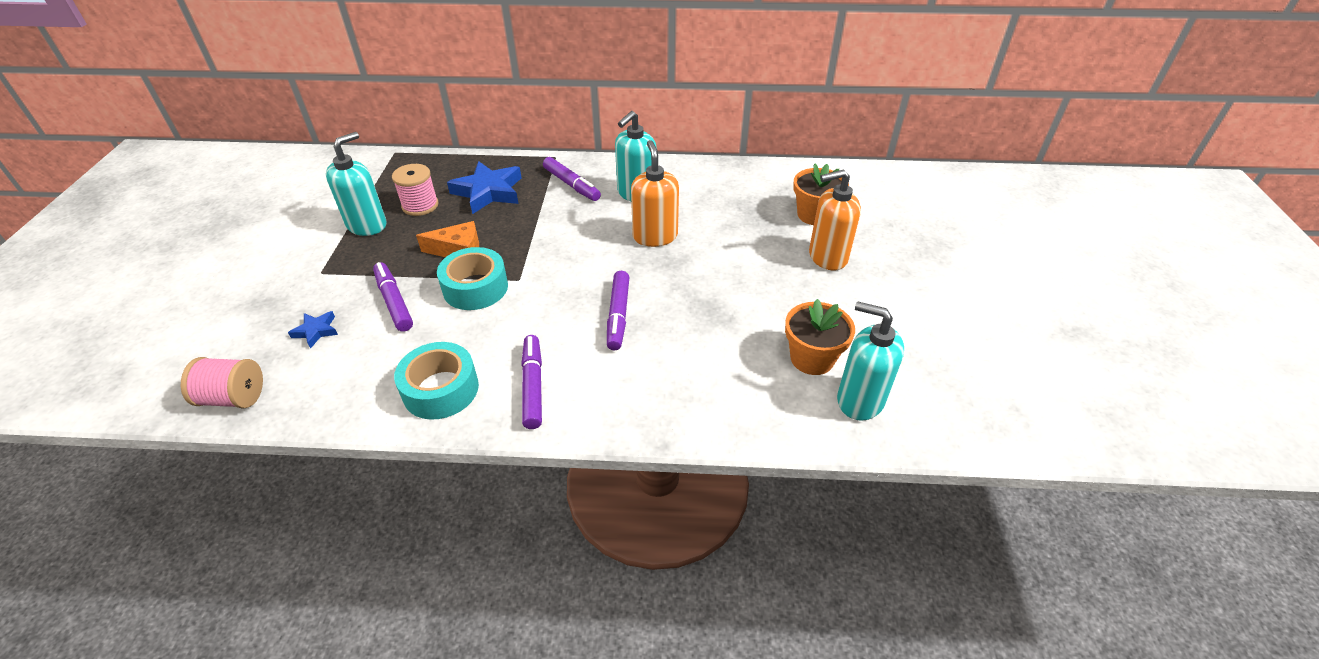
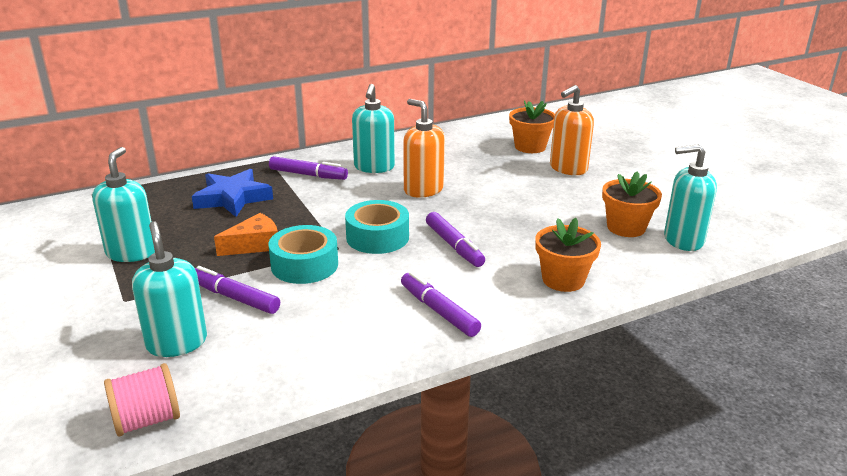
camera: 30 degrees left, 15 degrees down
blue star [288,311,338,349] -> turquoise soap dispenser [132,221,207,357]
pink spool [392,164,439,216] -> none
turquoise tape [394,342,479,420] -> turquoise tape moved to [345,200,409,254]
none -> orange flower pot [535,218,601,292]

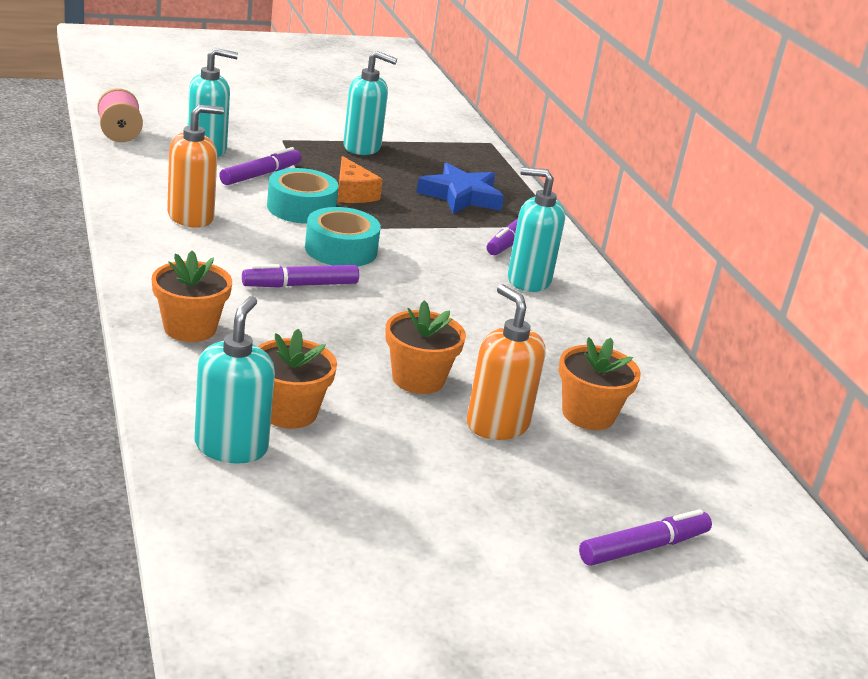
camera: 95 degrees right, 0 degrees up
purple marker [401,271,481,337] -> purple marker moved to [579,509,712,566]
orange soap dispenser [403,99,445,198] -> orange soap dispenser moved to [167,105,224,228]
none -> orange flower pot [385,300,466,394]

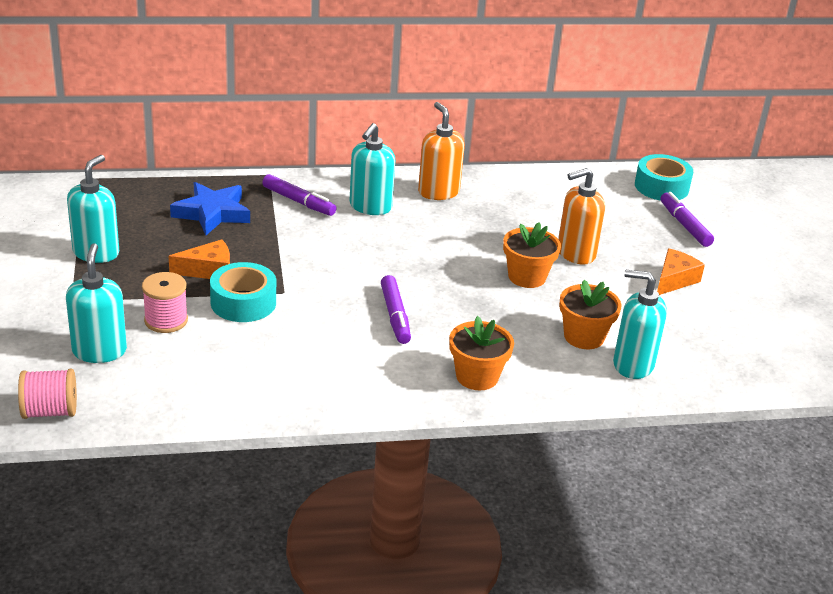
camera: 80 degrees left, 5 degrees up
orange soap dispenser [167,105,224,228] -> orange soap dispenser moved to [418,102,465,200]
purple marker [219,147,302,185] -> pink spool [142,272,188,333]
turquoise tape [305,207,381,266] -> turquoise tape moved to [635,154,693,201]
orange flower pot [559,337,641,430] -> none
none -> orange cheese [657,248,705,295]

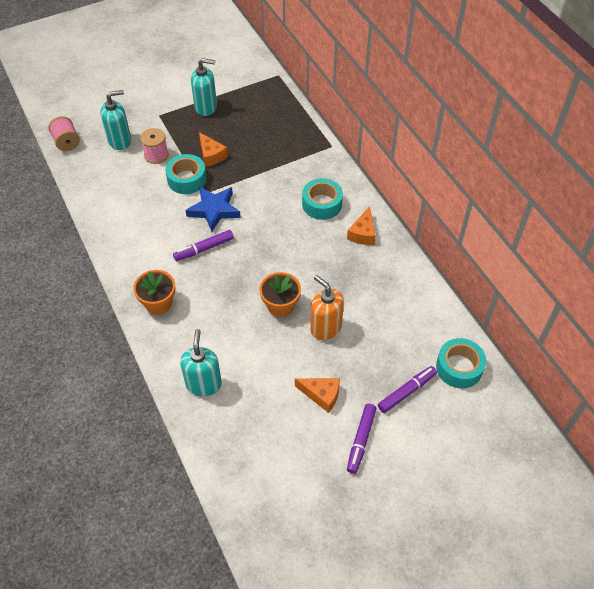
camera: 75 degrees right, 20 degrees up
blue star [170,182,250,235] -> blue star moved to [185,187,241,232]
purple marker [262,174,336,216] -> purple marker moved to [347,404,377,474]
turquoise soap dispenser [350,123,395,215] -> turquoise tape [302,178,343,220]
orange soap dispenser [418,102,465,200] -> orange cheese [347,206,376,245]
orange flower pot [559,280,622,349] -> none

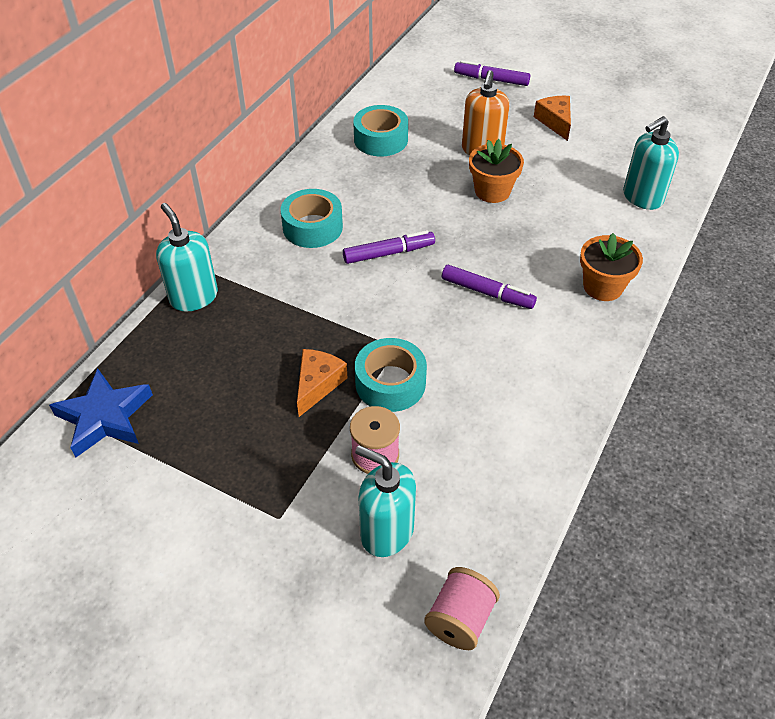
camera: 125 degrees left, 5 degrees down
blue star [185,187,241,232] -> blue star moved to [49,368,153,457]
turquoise soap dispenser [191,58,217,116] -> turquoise soap dispenser moved to [156,203,218,311]
orange cheese [347,206,376,245] -> none
purple marker [347,404,377,474] -> purple marker moved to [343,230,435,264]
turquoise tape [436,338,486,388] -> turquoise tape moved to [353,105,408,156]

